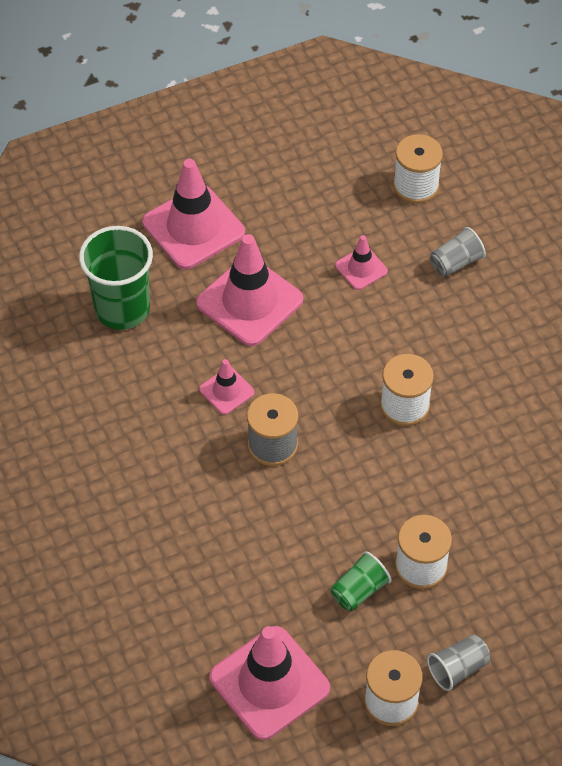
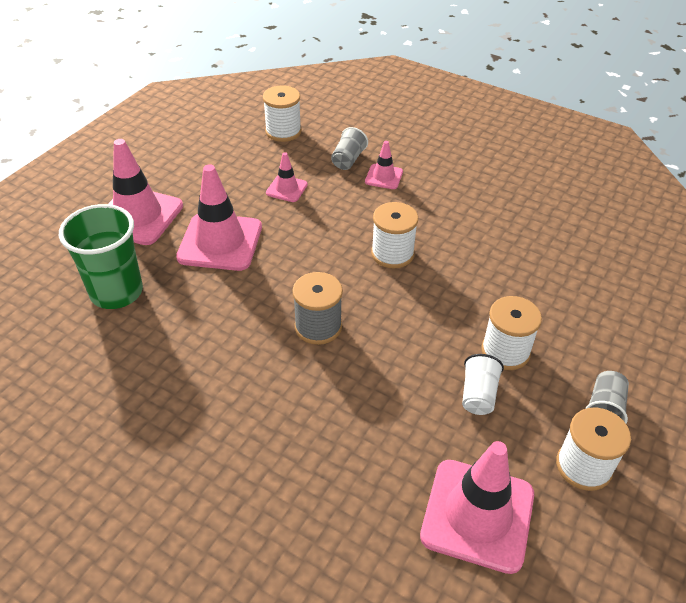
camera: 35 degrees left, 10 degrees down
pink traffic cone [199,359,254,415] -> pink traffic cone moved to [365,141,403,189]
green cup [331,551,392,611] -> white cup [462,354,504,415]

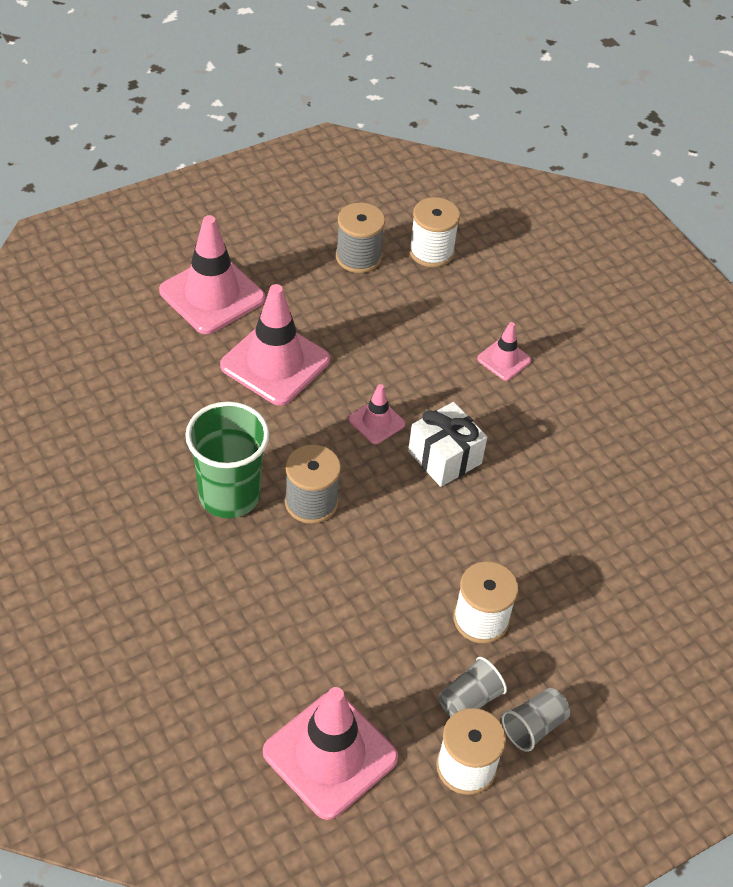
camera: 25 degrees right, 5 degrees up
green cup [59,204,143,309] -> green cup moved to [185,401,269,518]
pink traffic cone [266,152,308,202] -> pink traffic cone moved to [349,384,405,444]
grey cup [331,127,368,170] -> grey cup moved to [439,657,507,717]
white spool [371,202,418,269] -> white gift [408,402,487,487]
white cup [462,354,504,415] -> none
none -> grey spool [336,203,385,273]

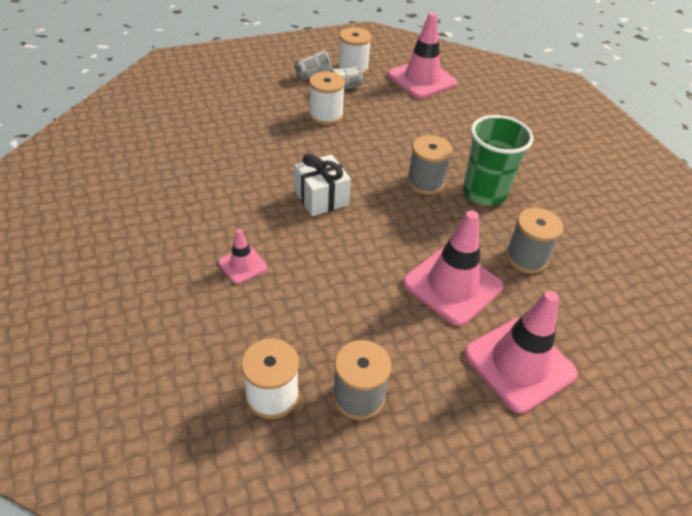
camera: 170 degrees left, 5 degrees down
pink traffic cone [349,384,405,444] -> none
none -> grey spool [506,208,563,274]

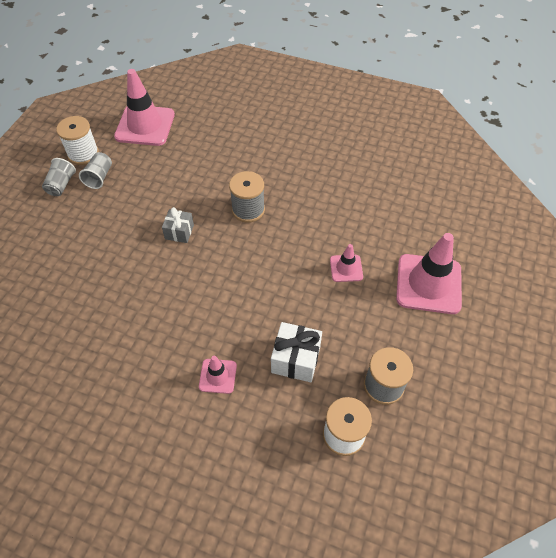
camera: 45 degrees left, 10 degrees up
white gift [294,154,351,216] -> white gift moved to [271,322,322,382]
white spool [309,71,345,125] -> none
pink traffic cone [403,210,504,326] -> pink traffic cone [330,244,363,282], size x0.50
green cup [463,115,533,206] -> none
grey spool [506,208,563,274] -> none
none -> grey gift [162,207,194,243]

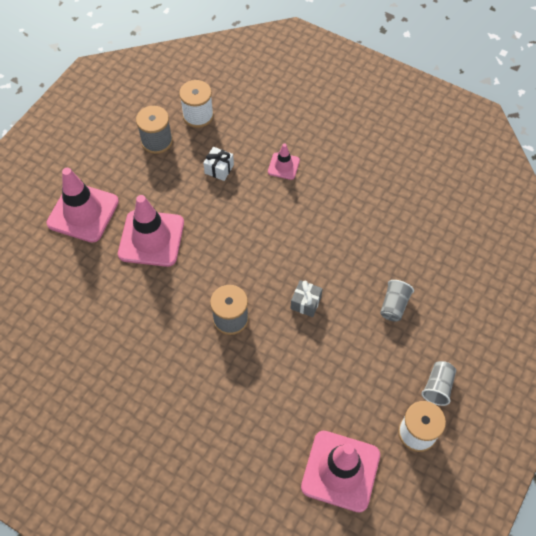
camera: 170 degrees left, 5 degrees up
grey cup [79,152,112,189] -> grey cup moved to [380,280,414,322]
white gift [271,322,322,382] -> white gift [203,147,234,181], size x0.66
pink traffic cone [330,244,363,282] -> pink traffic cone [118,195,184,267], size x1.99

